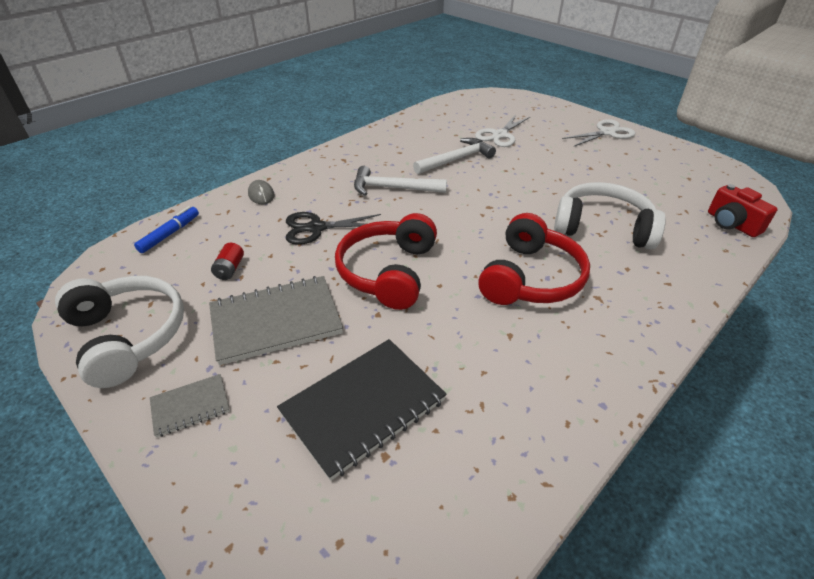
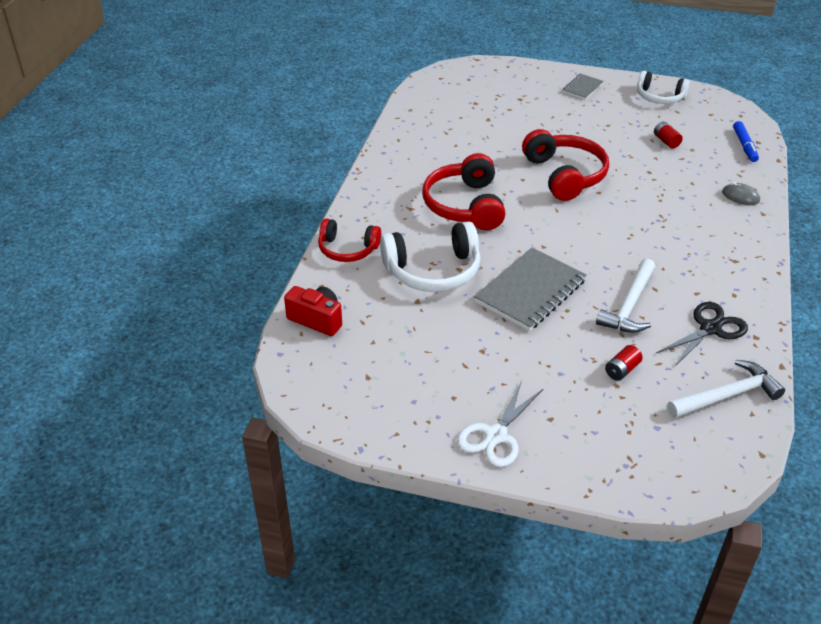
camera: 150 degrees right, 0 degrees up
white headphones [55,276,184,388] -> white headphones [637,71,690,104], size x0.64
grey notebook [209,276,343,365] -> grey notebook moved to [474,248,587,331]
black notebook [277,339,447,481] -> none
black scissors [286,212,381,245] -> black scissors moved to [656,302,748,367]
white hammer [354,166,447,196] -> white hammer moved to [667,360,785,418]
white scissors [475,114,530,147] -> red battery [605,345,643,381]
none -> red headphones [318,218,381,262]

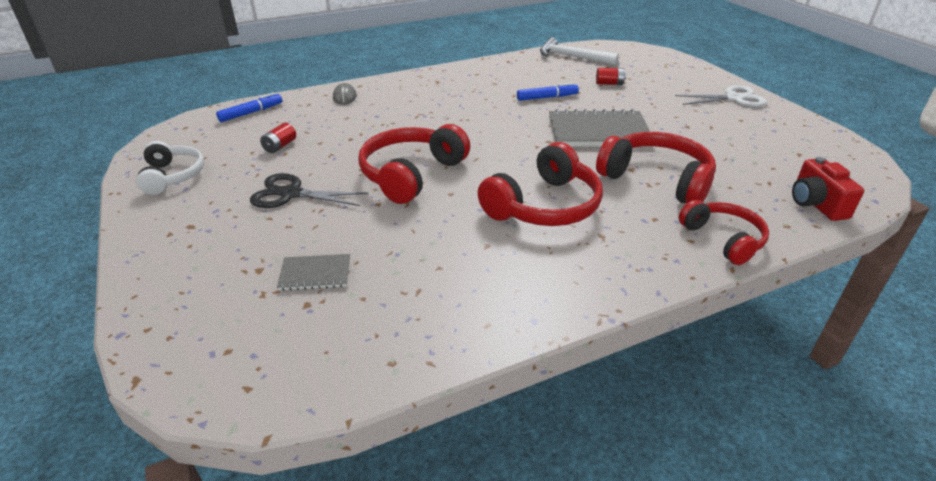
camera: 130 degrees left, 5 degrees down
white headphones [380,221,481,292] -> red headphones [596,132,716,203]
grey notebook [563,74,604,100] -> grey notebook moved to [277,254,350,291]
white hammer [596,259,655,333] -> blue marker [517,83,579,101]
black scissors [656,302,748,367] -> black scissors moved to [250,173,368,208]

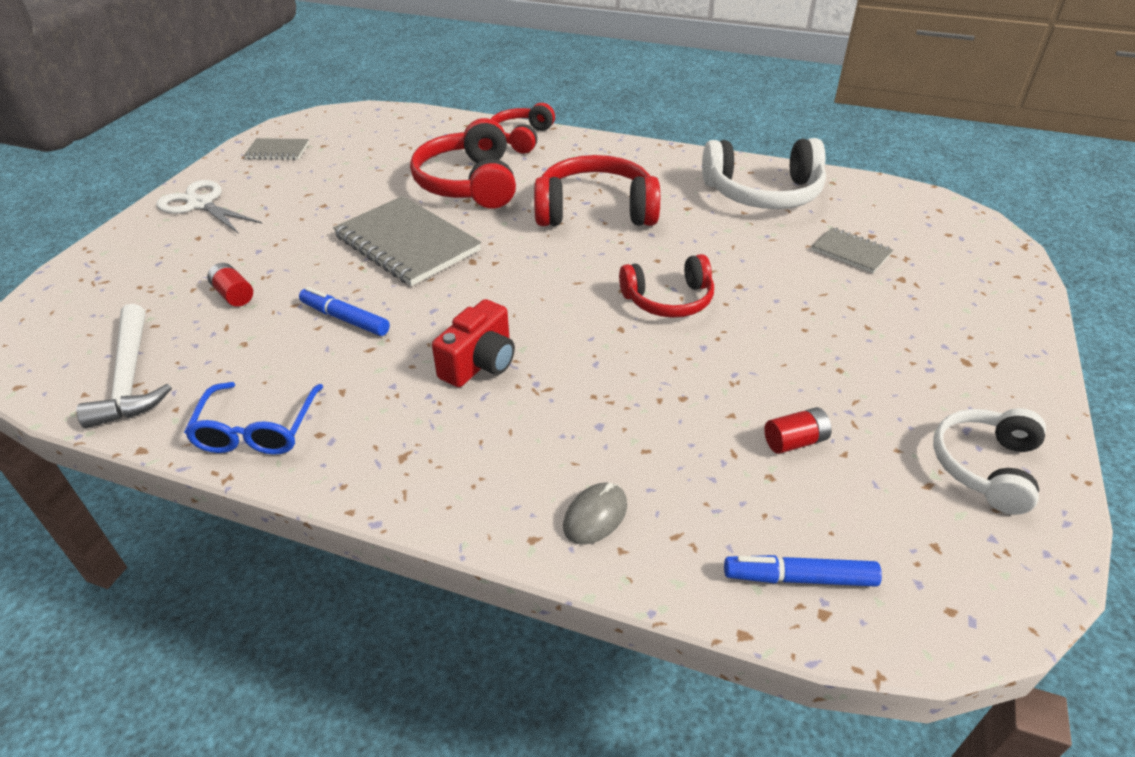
camera: 135 degrees left, 5 degrees up
black scissors [250,173,368,208] -> none
red headphones [358,124,470,204] -> red headphones [619,254,714,318], size x0.64
red camera [792,157,864,221] -> red camera moved to [432,299,515,387]
none -> blue glasses [184,382,323,455]
none -> grey notebook [244,138,309,160]
none -> white headphones [702,138,826,209]

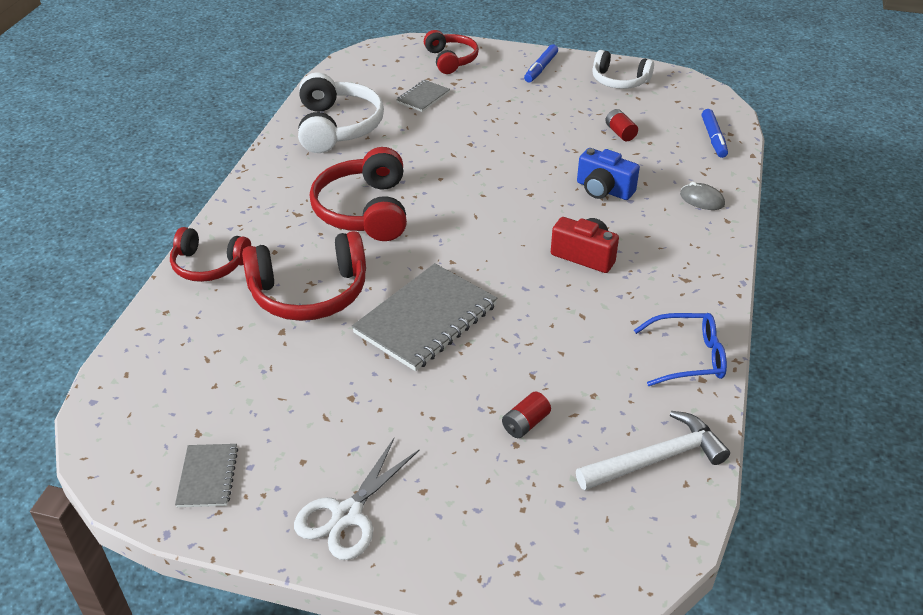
camera: 95 degrees left, 0 degrees up
blue marker [299,287,390,336] -> blue marker moved to [524,44,558,83]
red headphones [619,254,714,318] -> red headphones moved to [424,30,479,74]
none -> blue camera [577,148,640,200]

